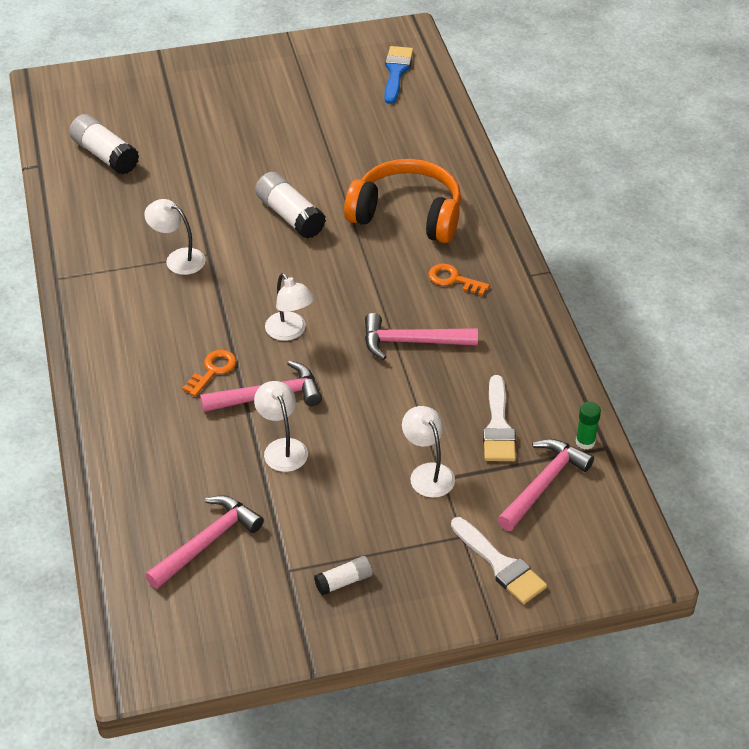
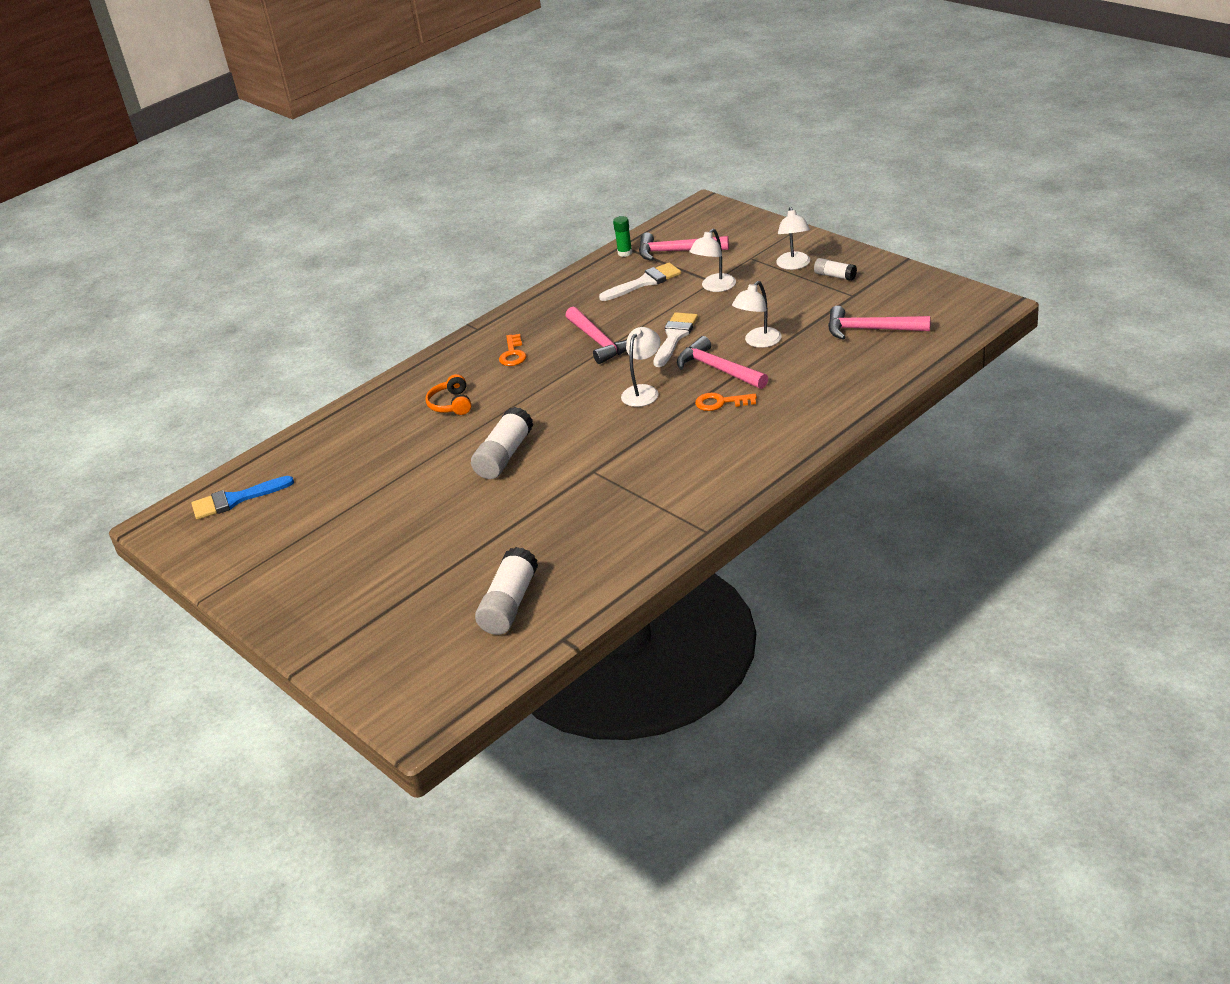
camera: 115 degrees left, 10 degrees down
white lamp [144,199,206,275] -> white lamp moved to [776,207,810,270]
orange headphones [344,159,461,243] -> orange headphones [426,374,471,415], size x0.46
white brush [451,517,547,604] -> white brush moved to [653,312,698,367]

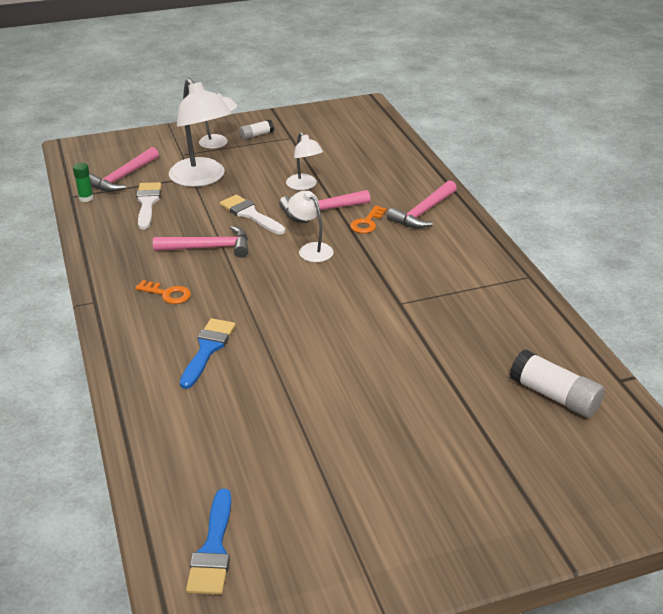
camera: 70 degrees left, 0 degrees up
orange headphones [426,374,471,415] -> blue brush [180,318,236,389]
white glue stick [471,407,533,479] -> none
white lamp [689,229,736,292] -> white lamp [169,78,231,187], size x1.84
pink hammer [828,306,931,339] -> pink hammer moved to [387,180,457,228]

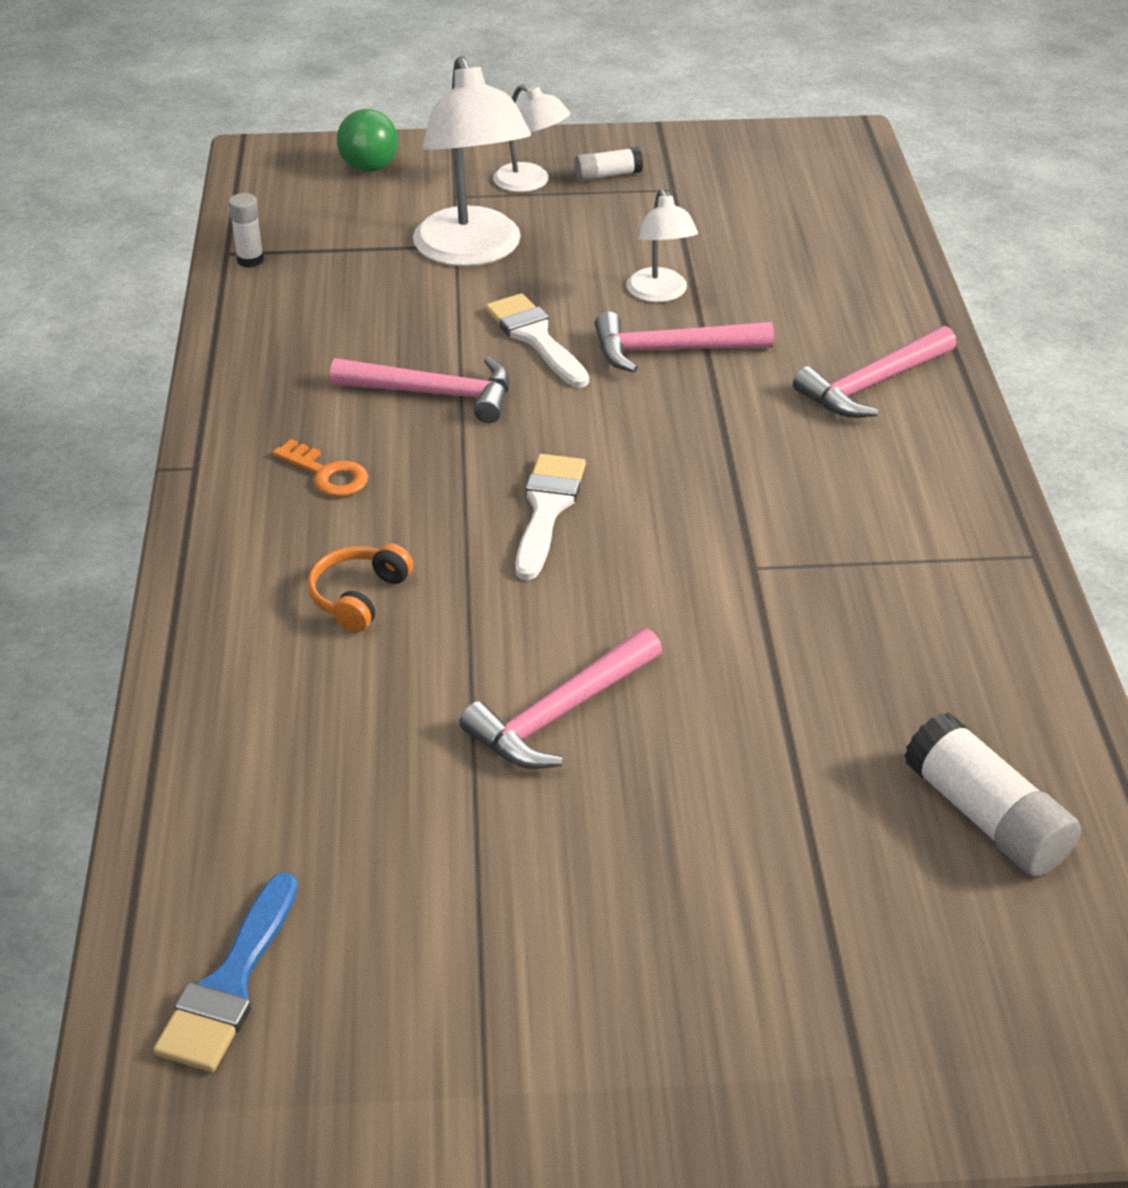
camera: 15 degrees right, 5 degrees up
green glue stick [73,163,93,202] -> white glue stick [228,193,264,268]
pink hammer [89,147,159,192] -> pink hammer moved to [459,628,662,769]
white brush [136,182,162,229] -> white brush moved to [515,454,586,580]
blue brush [180,318,236,389] -> orange headphones [308,543,413,632]
white lamp [288,191,333,262] -> none
orange key [350,205,387,233] -> none
none -> green ball [337,109,398,172]

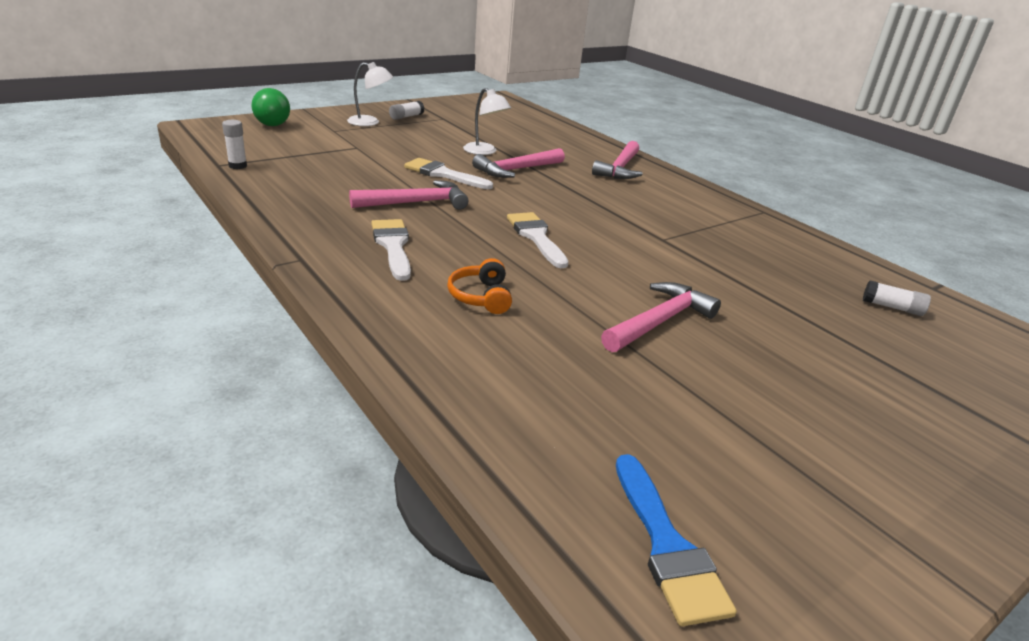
camera: 35 degrees left, 10 degrees down
orange key [272,439,368,497] -> white brush [371,219,411,281]
white lamp [413,56,531,267] -> none
pink hammer [459,628,662,769] -> pink hammer turned 150 degrees counterclockwise [601,282,721,352]
white glue stick [904,712,1081,877] -> white glue stick [863,280,931,316], size x0.56

